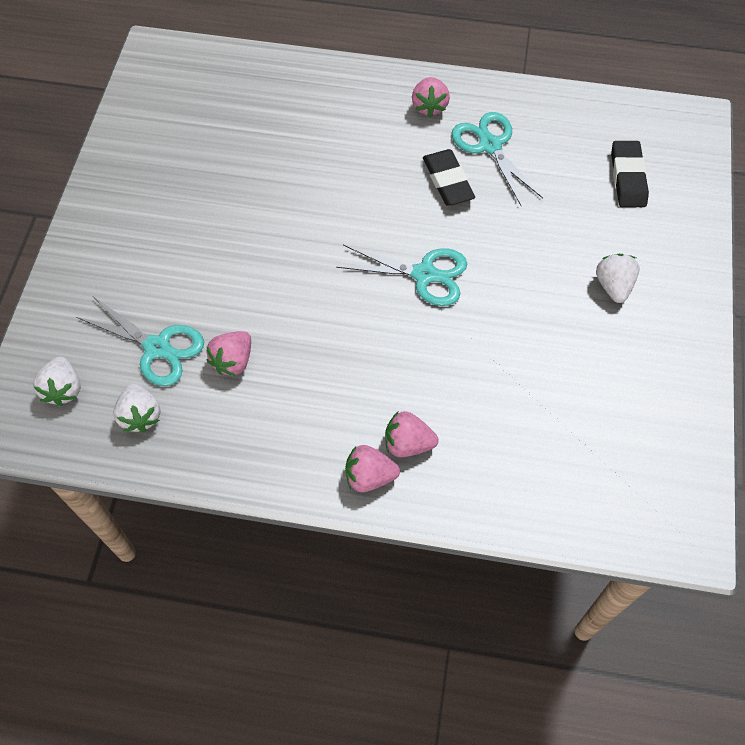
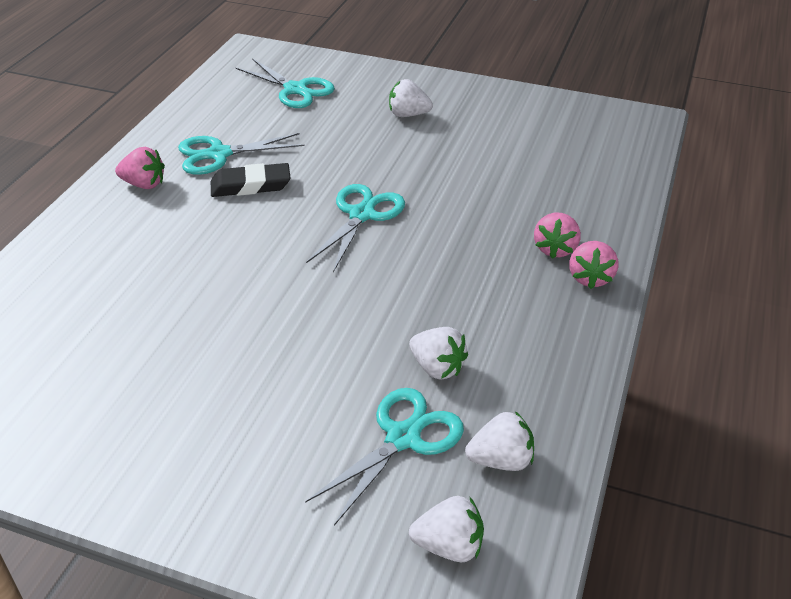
camera: 80 degrees left, 20 degrees down
pink strawberry [207,331,251,376] -> white strawberry [409,327,468,380]
black eraser [611,141,649,207] -> turquoise scissors [236,58,335,108]

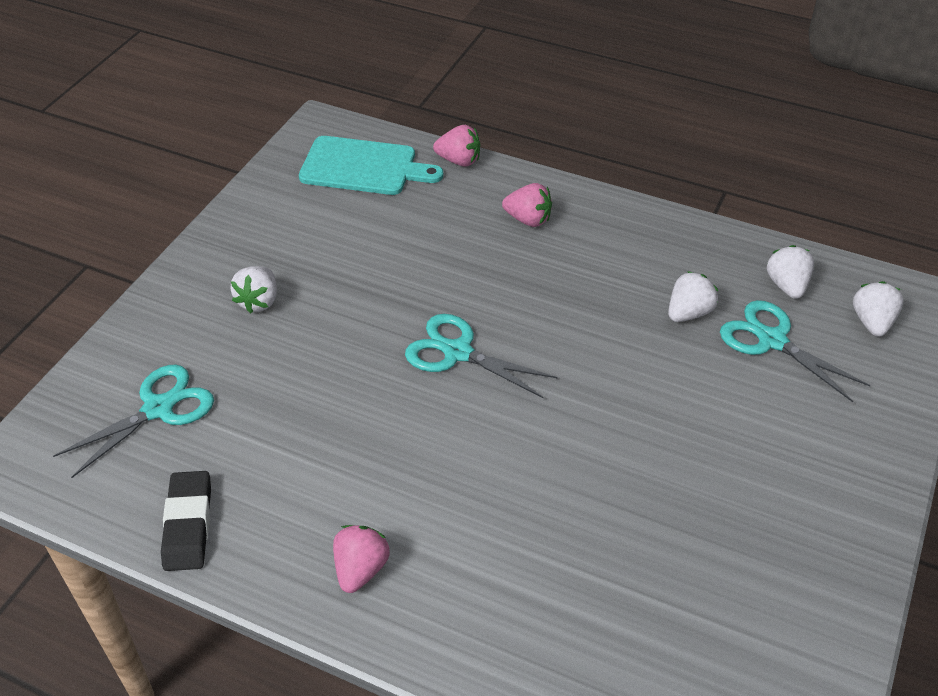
camera: 85 degrees left, 5 degrees up
turquoise scissors [178,133,305,175] -> none
black eraser [211,163,291,197] -> black eraser moved to [161,471,211,571]
pink strawberry [569,241,618,289] -> pink strawberry moved to [433,125,480,167]
none -> turquoise cutting board [299,136,443,195]

